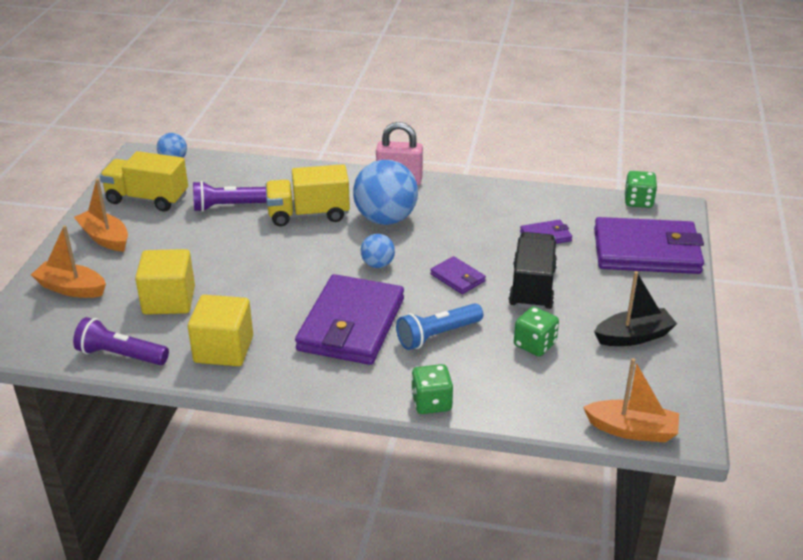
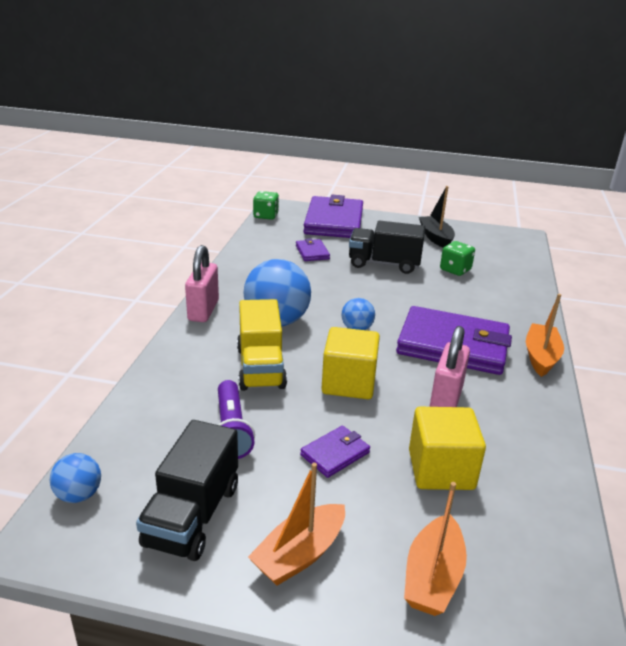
camera: 90 degrees left, 5 degrees down
purple flashlight [73,317,169,365] -> none
yellow truck [100,151,188,211] -> black truck [136,420,238,561]
yellow cube [188,295,253,366] -> yellow cube moved to [322,327,380,399]
blue flashlight [396,303,483,350] -> none
green dice [411,364,453,414] -> none
purple wallet [430,256,486,294] -> purple wallet moved to [300,426,370,478]
orange boat [583,358,679,442] -> orange boat moved to [526,294,564,377]
none -> pink padlock [430,326,470,407]

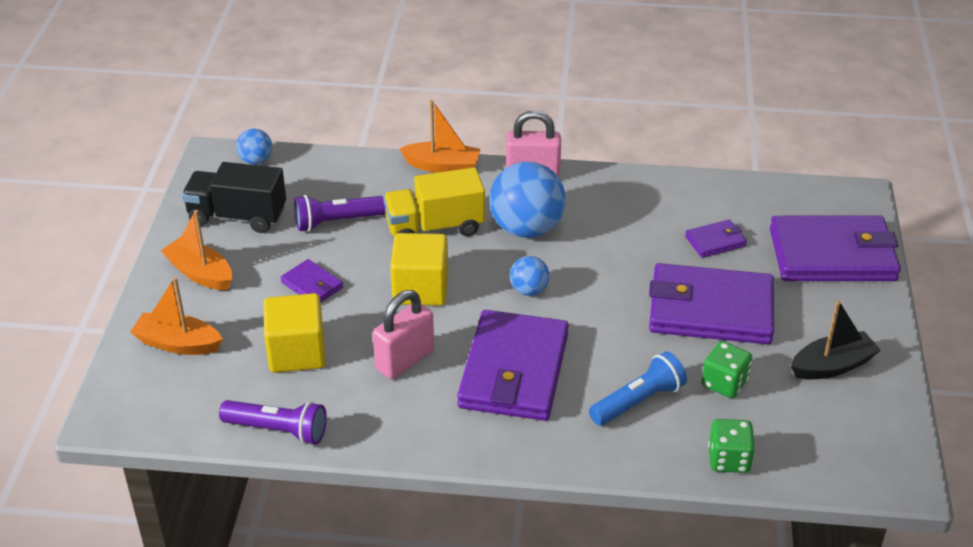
camera: 85 degrees right, 10 degrees up
green dice [253,191,279,220] -> green dice moved to [708,419,755,473]
black truck [349,220,425,274] -> purple wallet [649,263,774,344]
pink padlock [430,326,470,407] -> pink padlock turned 60 degrees counterclockwise [373,290,434,379]
orange boat [526,294,564,377] -> orange boat moved to [399,100,481,173]
none -> purple flashlight [219,400,327,445]
none -> blue flashlight [589,351,687,426]

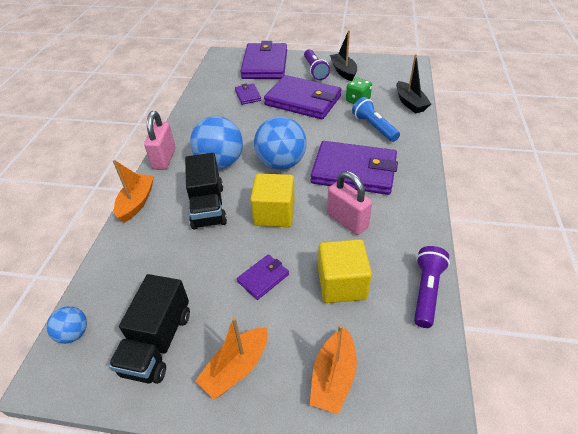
camera: 85 degrees left, 5 degrees up
purple flashlight [294,195,385,231] -> purple flashlight moved to [304,49,330,80]
yellow truck [383,167,485,236] -> black truck [185,153,227,230]
blue ball [510,256,550,296] -> blue ball [254,116,306,170], size x1.99
purple wallet [649,263,774,344] -> purple wallet turned 75 degrees counterclockwise [264,75,341,119]
green dice [708,419,755,473] -> black boat [396,54,431,114]

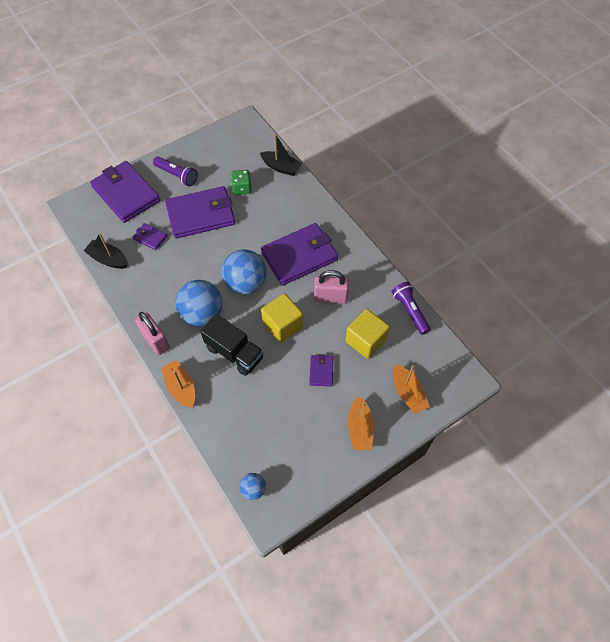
camera: 45 degrees left, 15 degrees up
black truck [109,274,190,384] -> none
black boat [330,30,357,81] -> black boat moved to [83,233,128,269]
blue flashlight [352,97,400,142] -> none

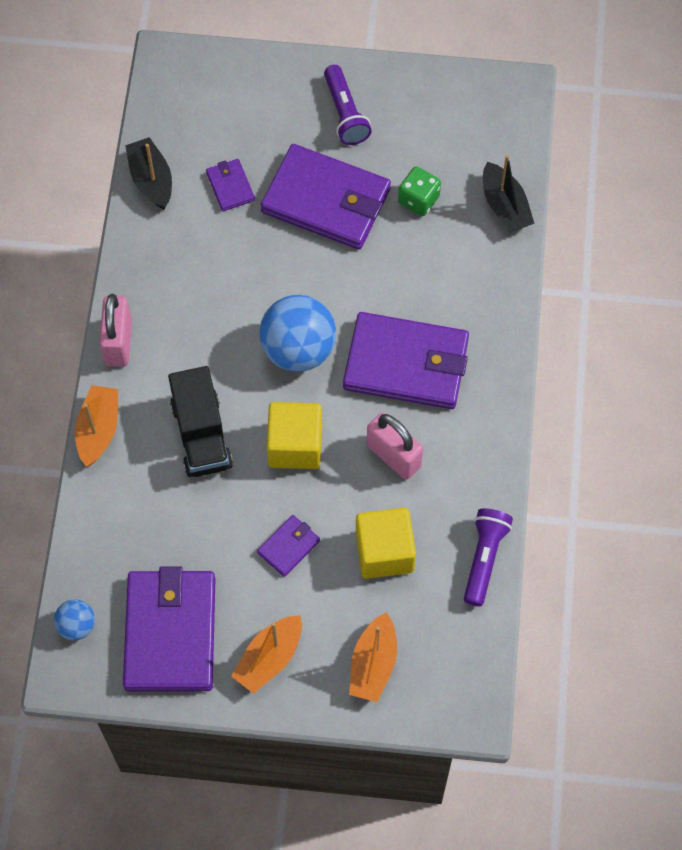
camera: 40 degrees right, 5 degrees up
purple wallet [90,161,160,223] -> purple wallet moved to [123,566,215,691]
blue ball [175,280,223,326] -> none

